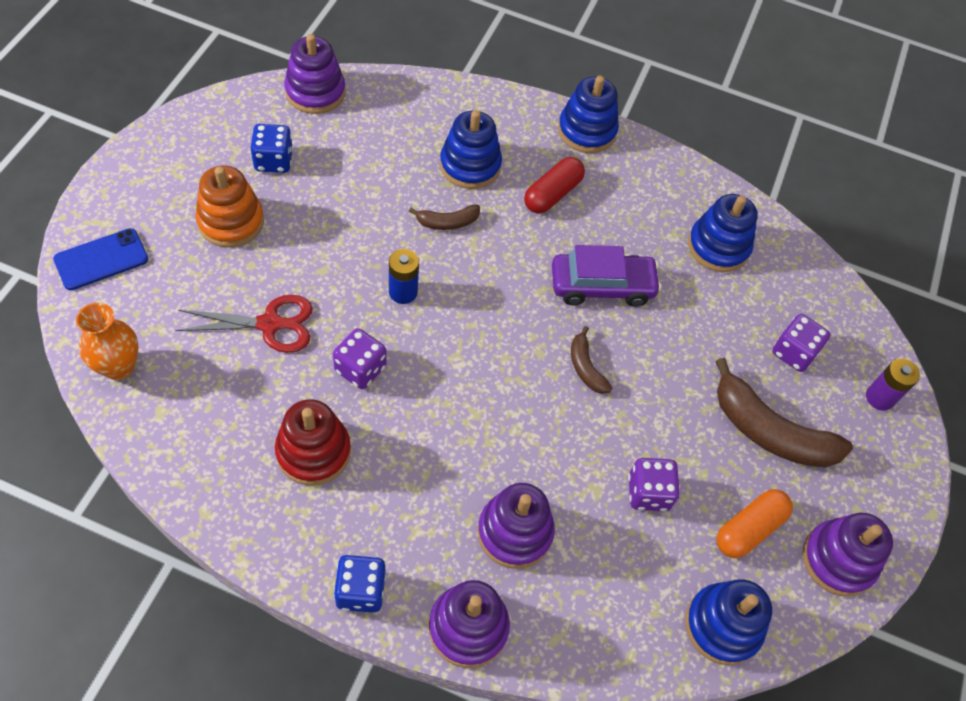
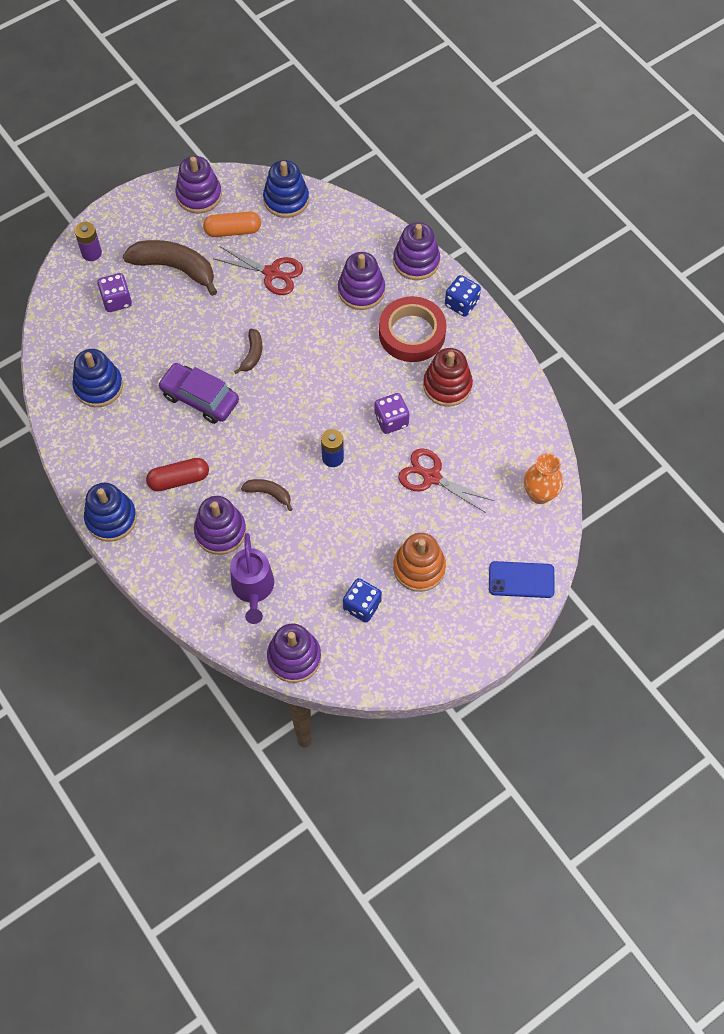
camera: 140 degrees left, 5 degrees up
blue stacking toy [440,110,502,189] -> purple stacking toy [194,496,246,555]
purple dice [628,458,680,511] -> red scissors [213,246,303,295]
brown banana [715,358,853,468] -> brown banana turned 45 degrees counterclockwise [123,240,217,296]
none -> purple watering can [230,533,274,624]
none -> red tape [379,296,446,362]

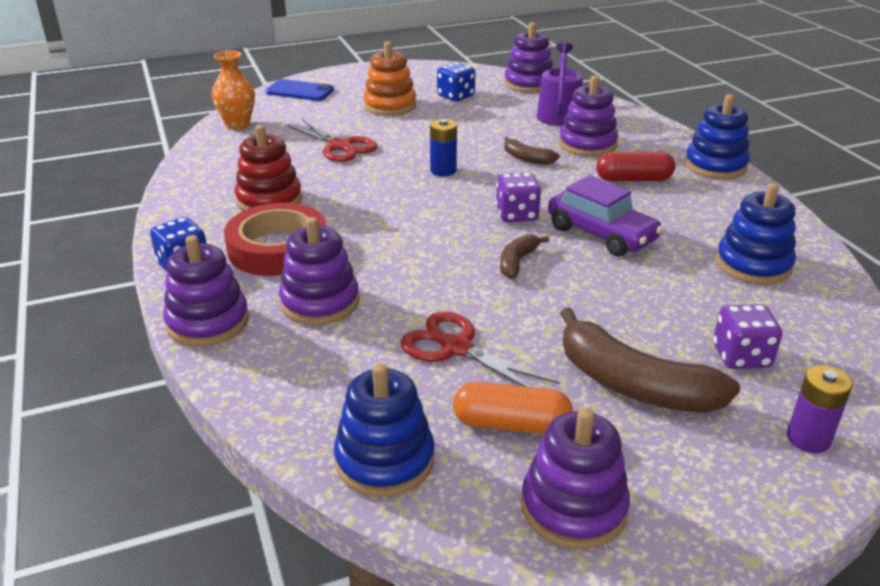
camera: 165 degrees left, 30 degrees down
purple dice [374,393,409,434] -> purple dice moved to [496,172,541,222]

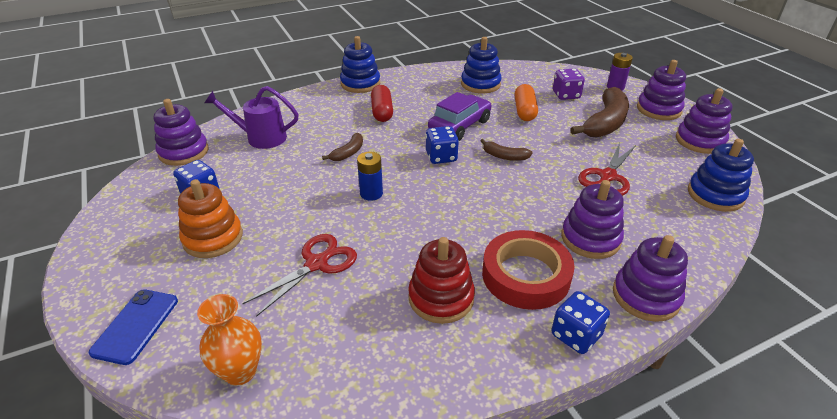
camera: 95 degrees left, 5 degrees up
orange capsule [453,382,573,434] -> orange capsule moved to [515,84,538,121]
purple dice [496,172,541,222] -> blue dice [426,126,459,164]
purple stacking toy [559,76,618,157] -> purple stacking toy moved to [637,60,686,120]

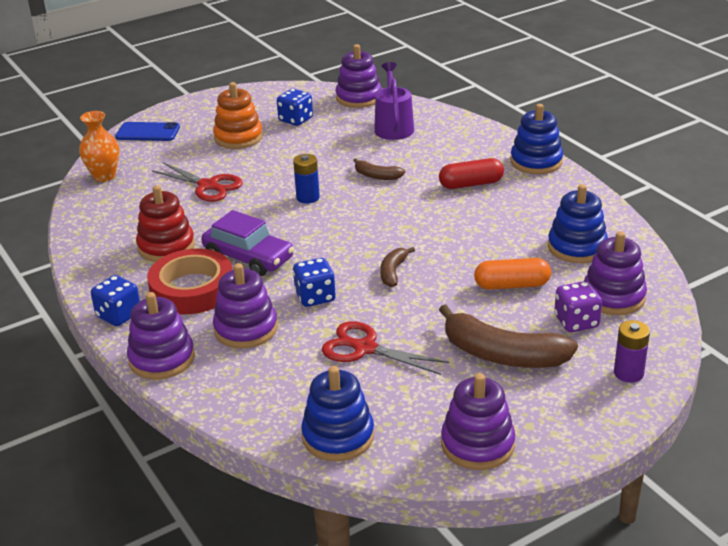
camera: 85 degrees right, 5 degrees down
blue dice [426,126,459,164] -> blue dice moved to [293,258,336,307]
purple car [428,92,491,141] -> purple car moved to [201,210,294,276]
purple stacking toy [637,60,686,120] -> purple stacking toy moved to [584,231,647,315]

